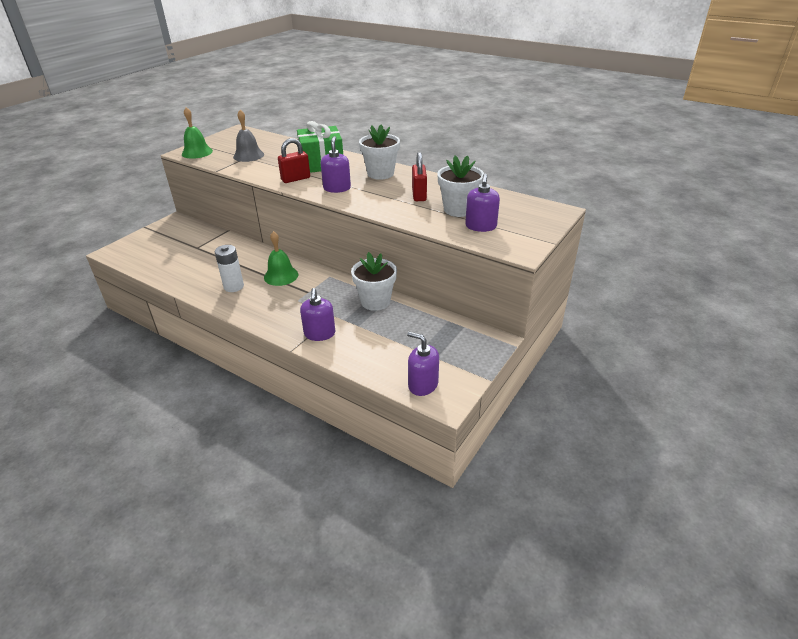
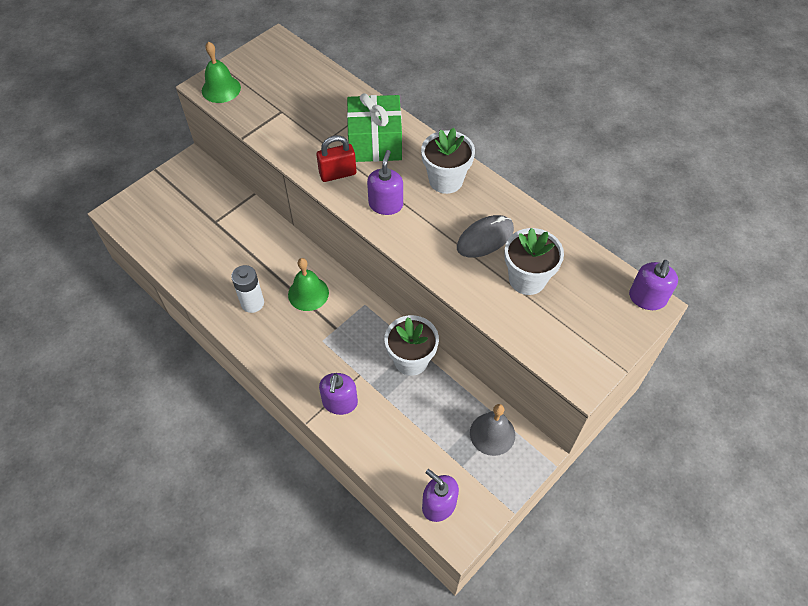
camera: 10 degrees right, 20 degrees up
grey bell [233,110,264,162] -> grey bell moved to [470,404,515,456]
red padlock [412,152,427,201] -> grey mouse [457,215,514,258]
purple soap dispenser [465,174,500,232] -> purple soap dispenser moved to [629,260,678,310]

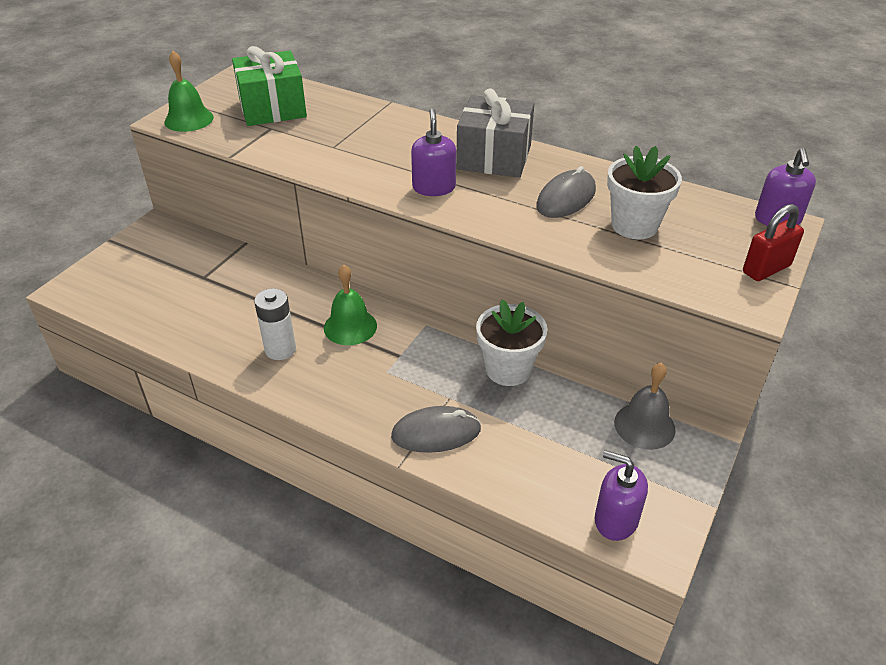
camera: 15 degrees left, 15 degrees down
red padlock [316,135,356,182] -> red padlock moved to [743,204,804,281]
purple soap dispenser [319,373,358,415] -> grey mouse [391,406,481,453]
green gift [347,93,402,162] -> green gift moved to [232,46,307,126]
white flower pot [421,128,475,194] -> grey gift [456,88,534,178]

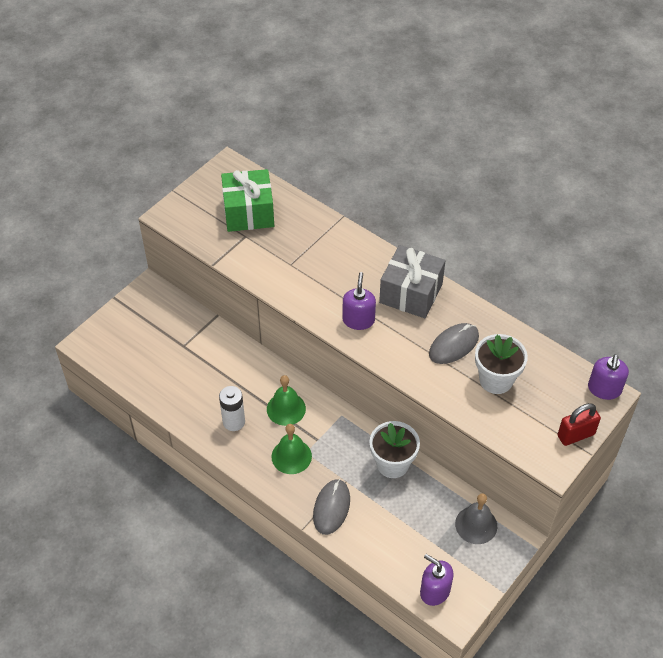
camera: 10 degrees right, 10 degrees up
green bell [164,51,214,132] -> green bell moved to [271,424,312,474]
grey mouse [391,406,481,453] -> grey mouse turned 75 degrees counterclockwise [313,479,350,535]

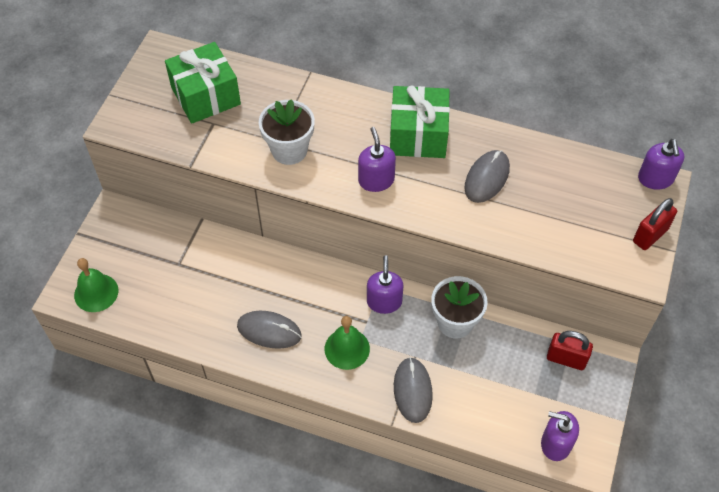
camera: 20 degrees left, 5 degrees up
white battery [219,386,245,431] -> grey mouse [237,311,302,349]
green bell [267,375,306,426] -> green bell moved to [74,258,118,312]
grey gift [379,245,446,318] -> green gift [390,85,450,158]
grey bell [455,493,497,544] -> red padlock [547,331,593,370]
white flower pot [475,334,528,394] -> white flower pot moved to [259,99,315,165]
none -> purple soap dispenser [367,255,404,314]

